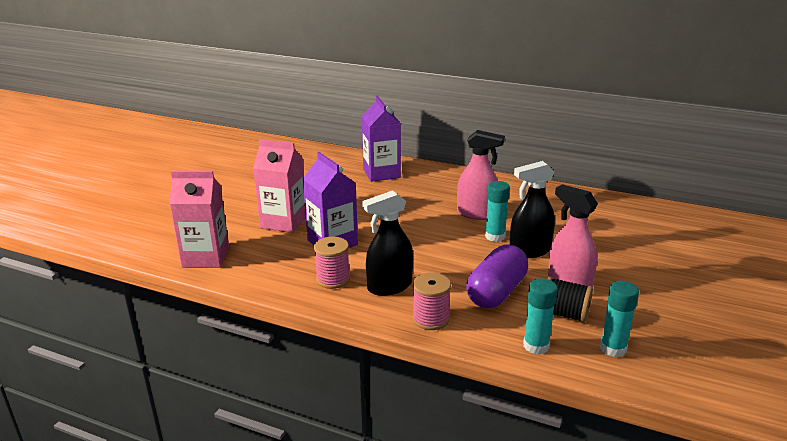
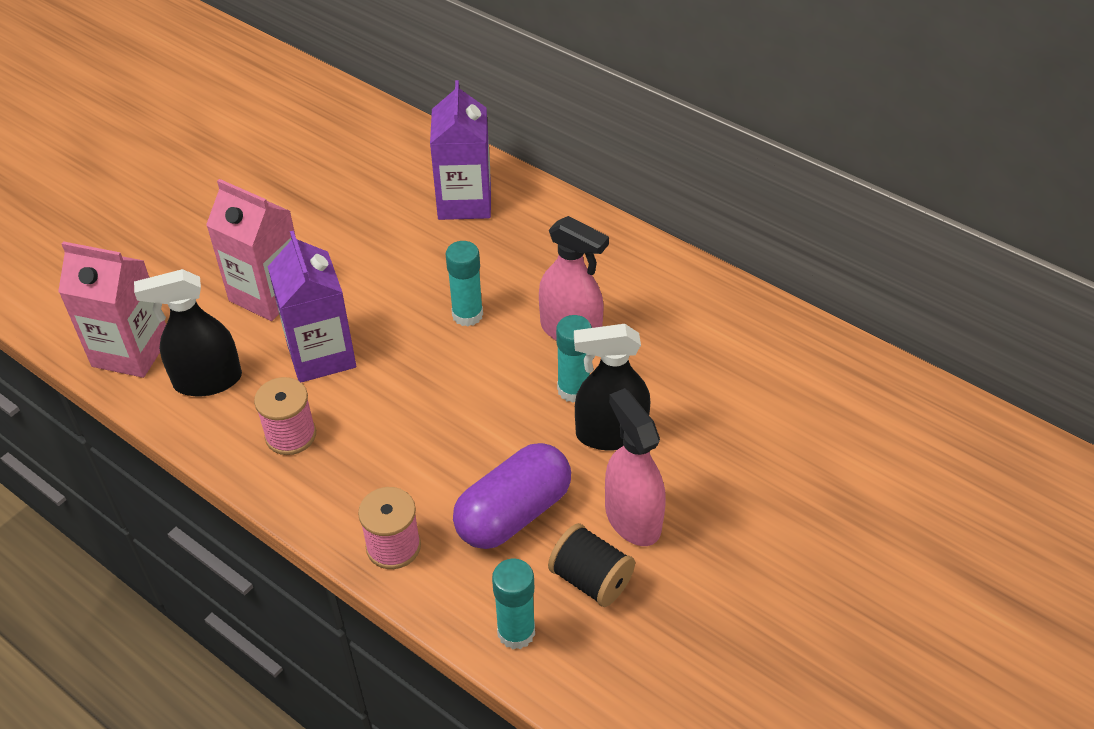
camera: 15 degrees right, 20 degrees up
black spray bottle [362,190,413,296] -> black spray bottle moved to [134,269,242,396]
turquoise glue stick [600,281,639,357] -> turquoise glue stick moved to [446,241,483,326]

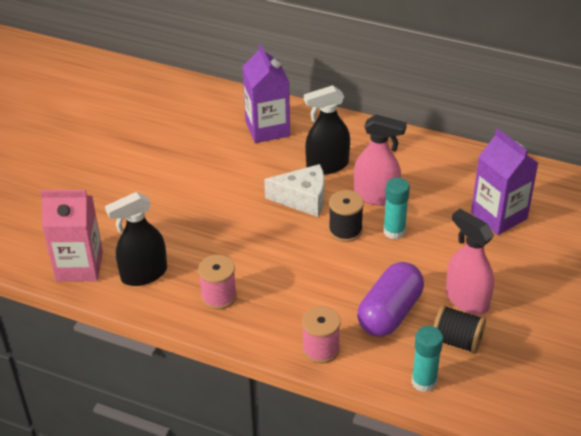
camera: 15 degrees left, 5 degrees down
pink carton [206,179,296,321] -> none
purple carton [268,231,356,382] -> purple carton moved to [471,129,538,235]
turquoise glue stick [446,241,483,326] -> white cheese [264,164,324,217]
black spray bottle [574,324,650,450] -> black spray bottle moved to [304,85,350,175]
none -> black spool [329,190,364,242]

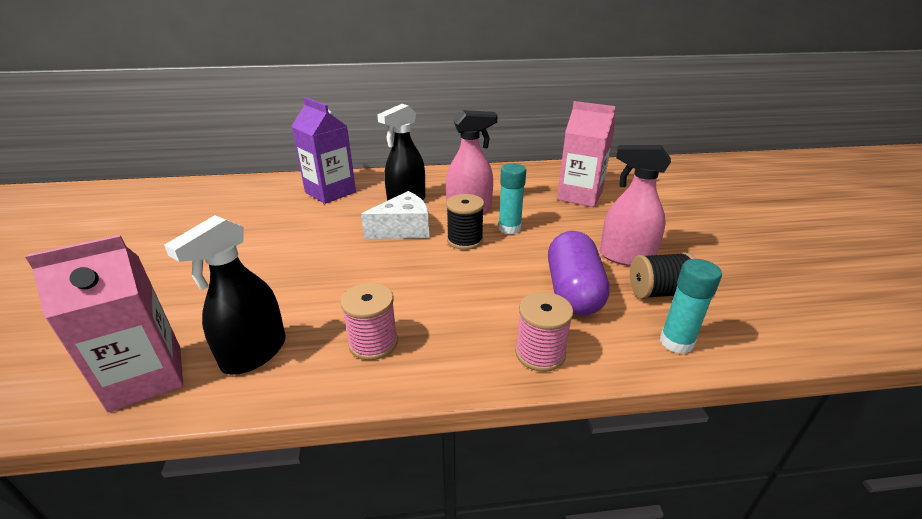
camera: 30 degrees left, 10 degrees down
purple carton [471,129,538,235] -> pink carton [557,101,616,207]

